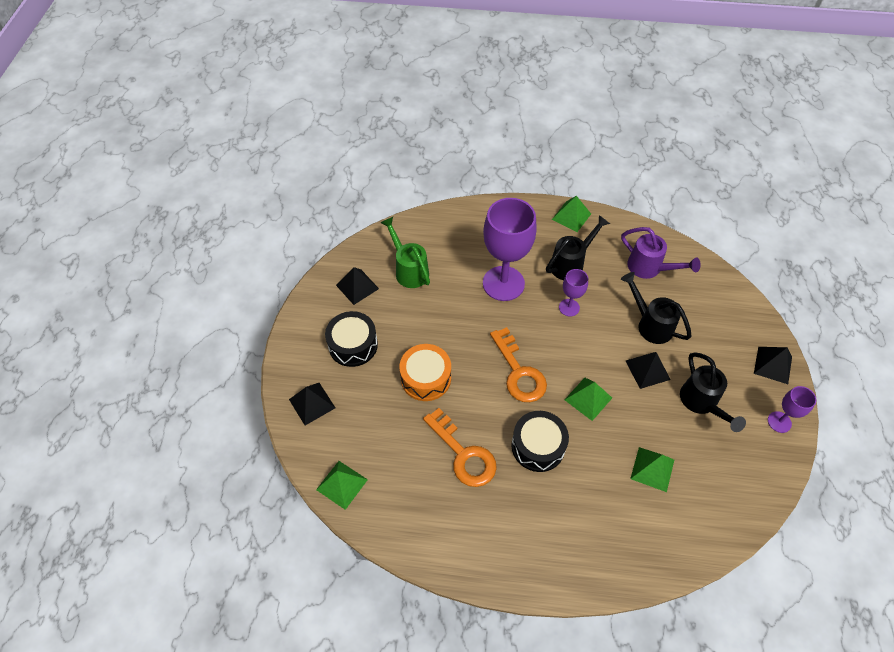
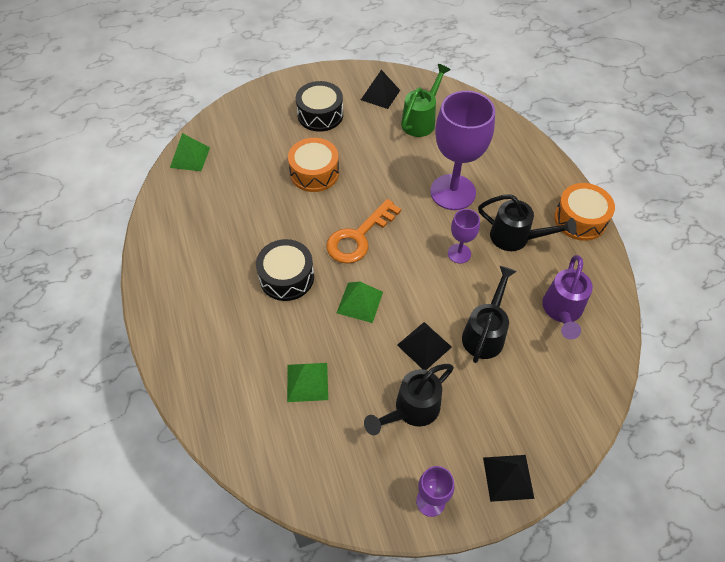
camera: 65 degrees right, 0 degrees up
black pyramid [289,383,335,425] -> none
orange key [423,408,497,487] -> none
green pyramid [552,196,591,232] -> orange drum [554,183,615,241]

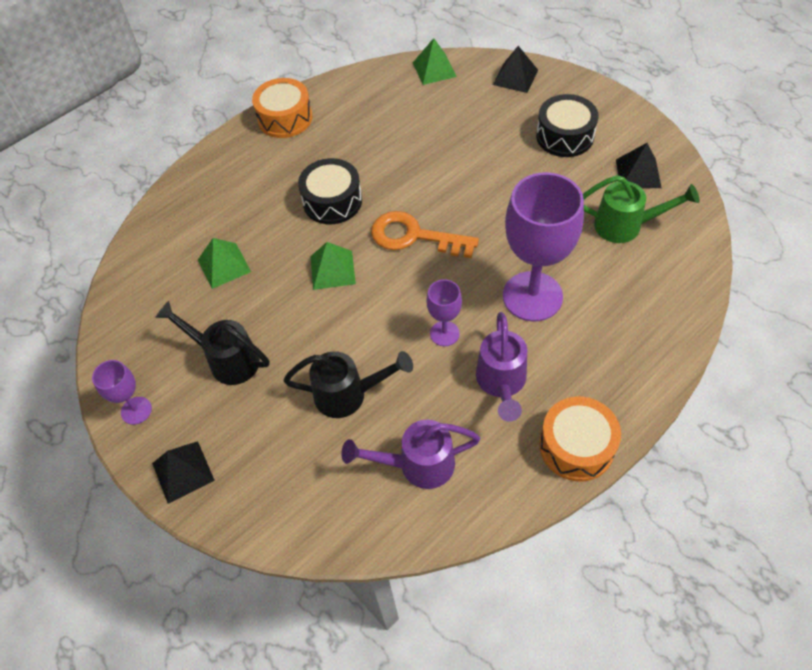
camera: 70 degrees right, 0 degrees up
orange drum [288,138,339,192] -> orange drum moved to [252,78,312,138]
black pyramid [397,322,452,370] -> black pyramid moved to [493,46,538,93]
black watering can [478,194,577,251] -> purple watering can [476,312,527,422]

